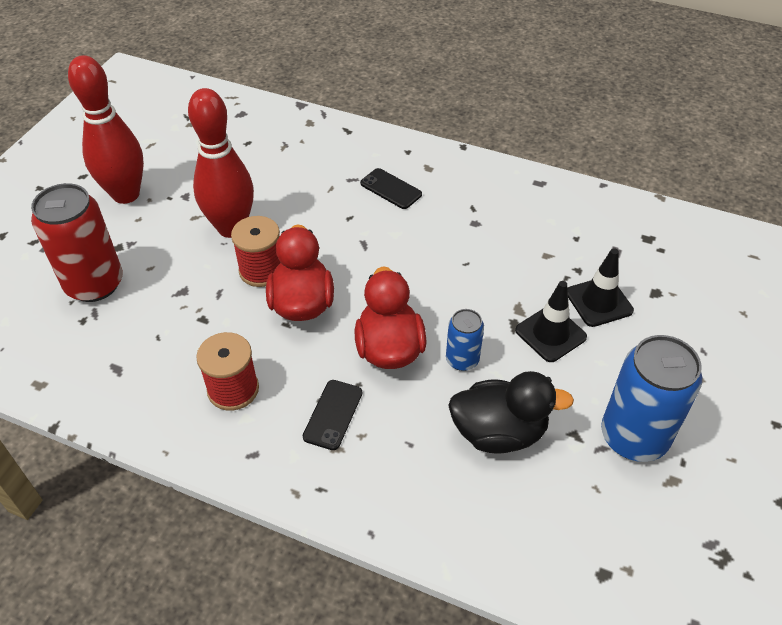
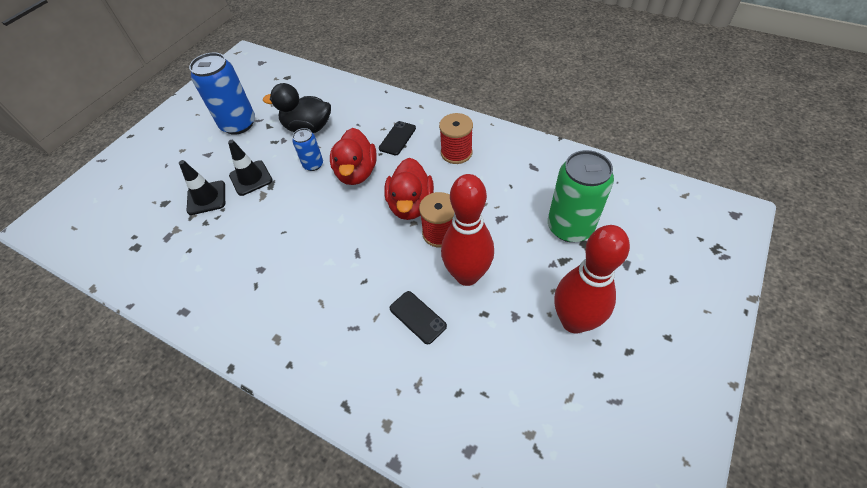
camera: 170 degrees left, 5 degrees up
red can [31,183,123,302] -> green can [548,150,614,242]
black phone [360,168,422,209] -> black phone moved to [390,291,447,344]

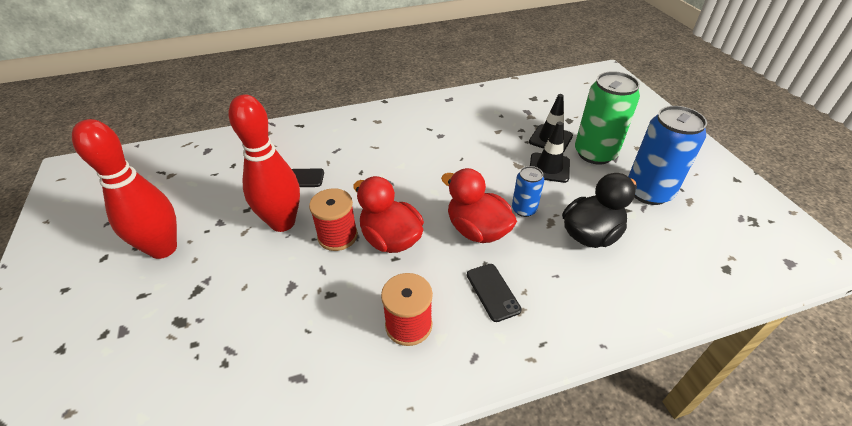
camera: 130 degrees right, 10 degrees down
green can [548,150,614,242] -> green can moved to [575,71,640,164]

